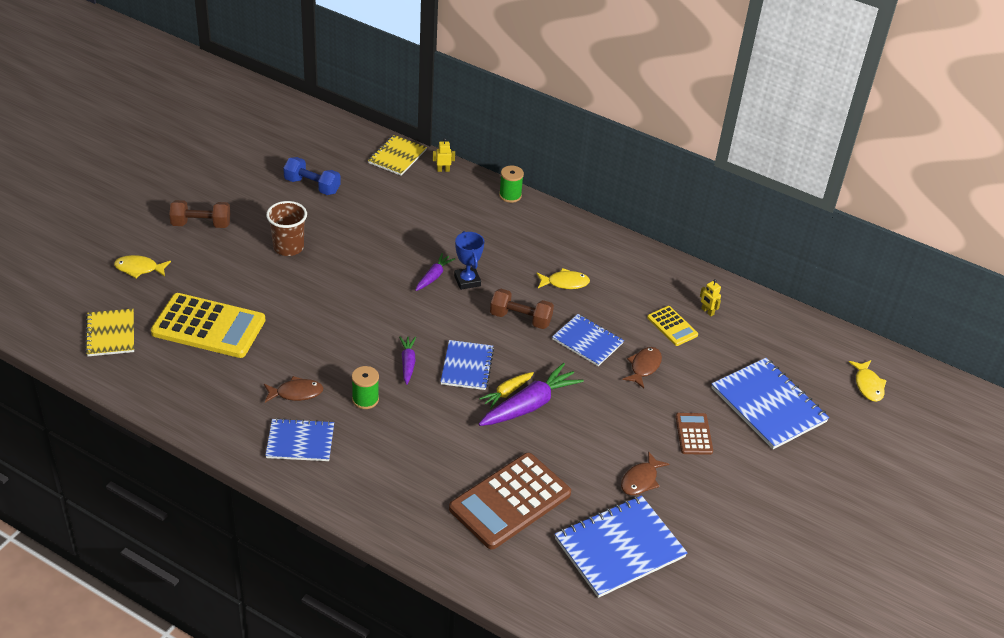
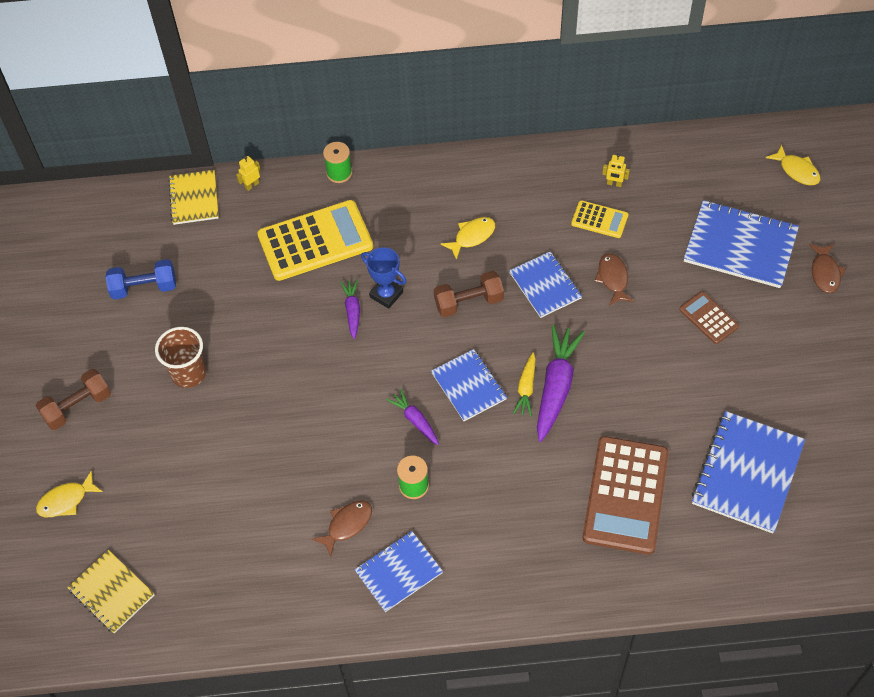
camera: 30 degrees left, 15 degrees up
yellow calculator [151,293,265,358] -> yellow calculator moved to [257,200,373,281]
blue notebook [552,314,624,366] -> blue notebook turned 60 degrees clockwise [509,252,582,318]
brown fish [621,451,669,495] -> brown fish moved to [809,244,846,293]

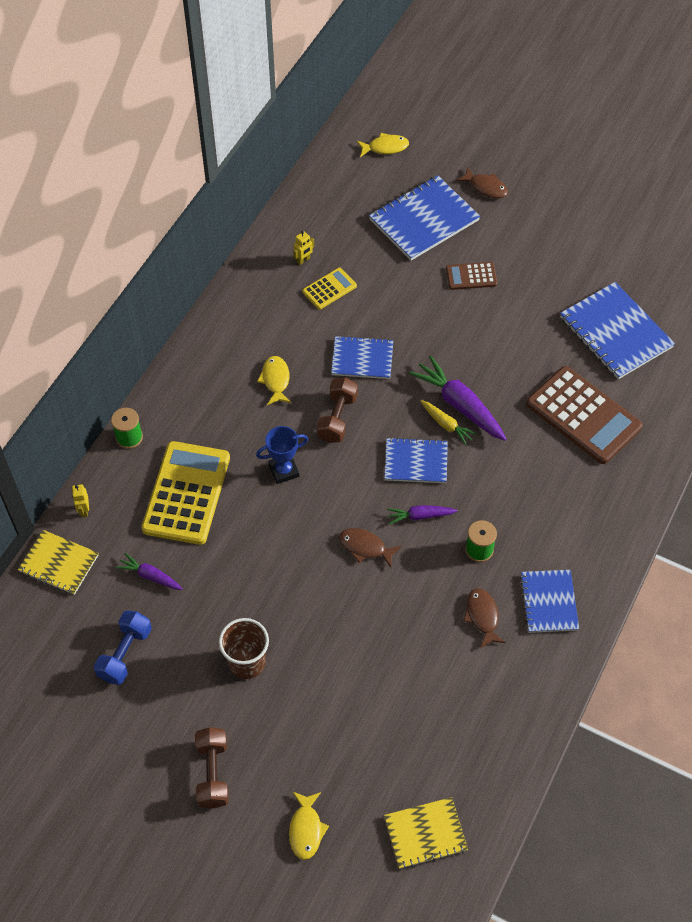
camera: 60 degrees left, 0 degrees up
purple carrot [340,279,360,339] -> purple carrot moved to [116,553,183,590]
brown fish [594,253,634,305] -> brown fish moved to [339,528,401,567]

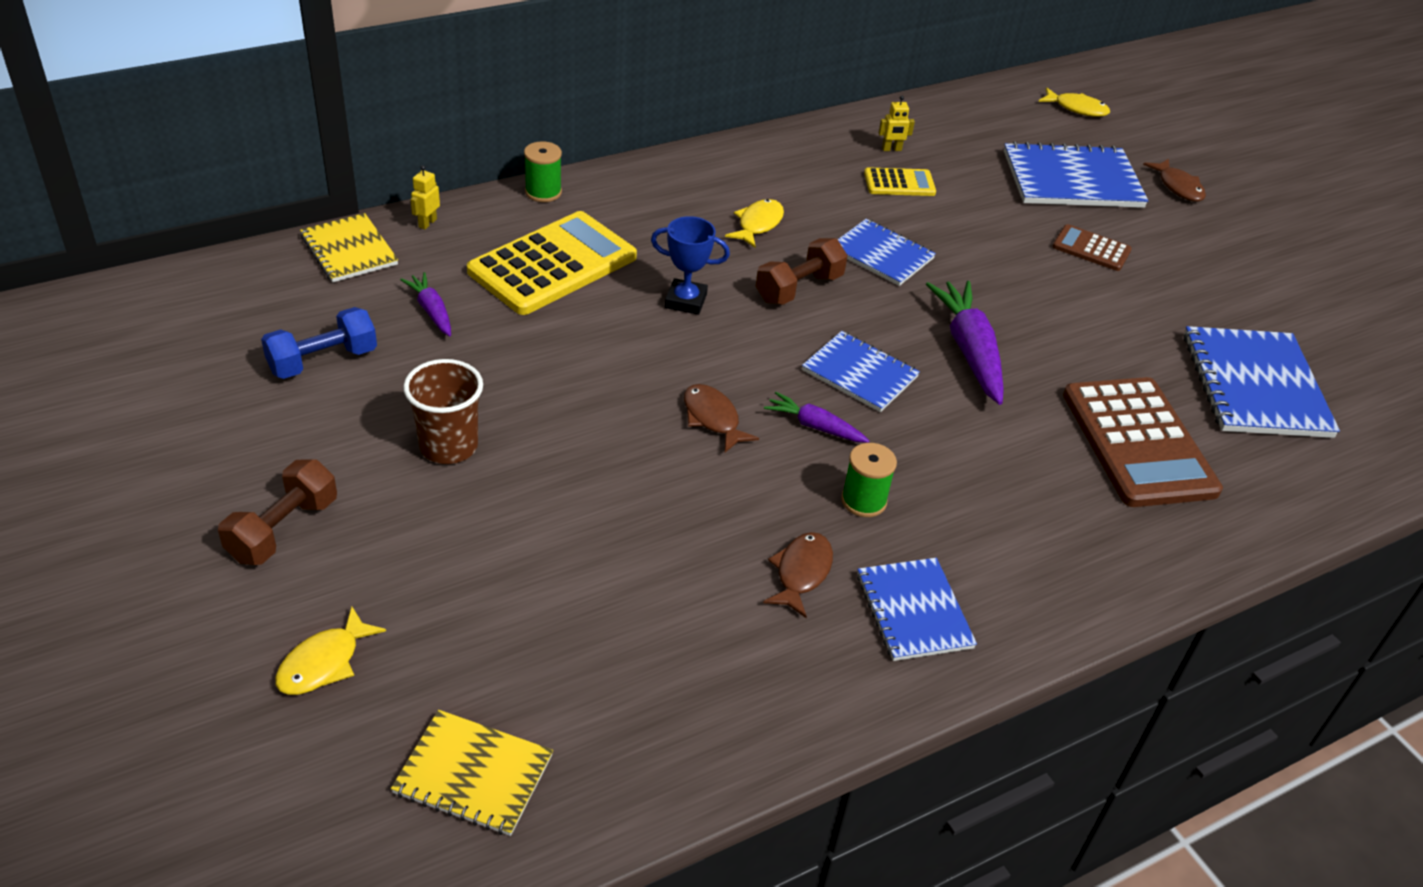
camera: 30 degrees right, 15 degrees down
yellow carrot [421,400,477,445] -> none
blue notebook [520,570,579,633] -> blue notebook turned 45 degrees counterclockwise [857,558,977,661]

